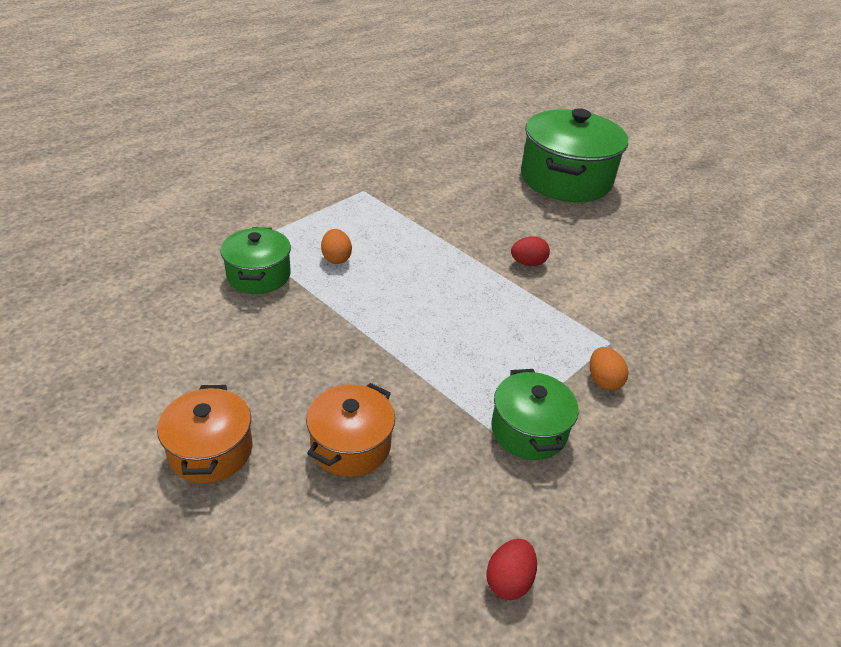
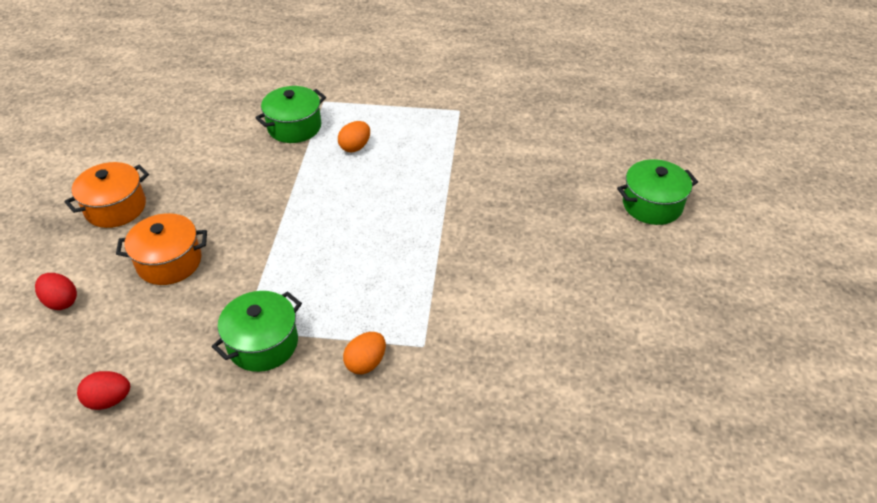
camera: 55 degrees right, 5 degrees up
red egg [511,236,550,266] -> red egg moved to [35,273,77,310]
green pot [521,108,628,202] -> green pot [617,159,698,225], size x0.54

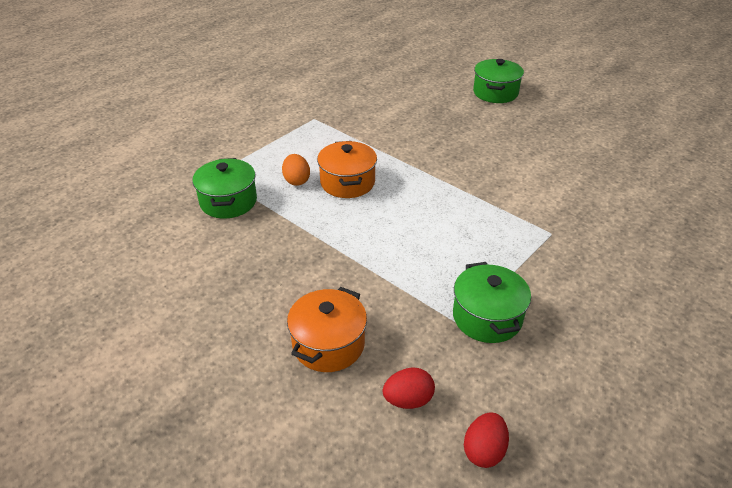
camera: 55 degrees left, 5 degrees down
red egg [35,273,77,310] -> red egg moved to [383,367,435,409]
orange pot [65,162,149,228] -> orange pot moved to [317,141,377,198]
orange egg [343,332,386,374] -> none

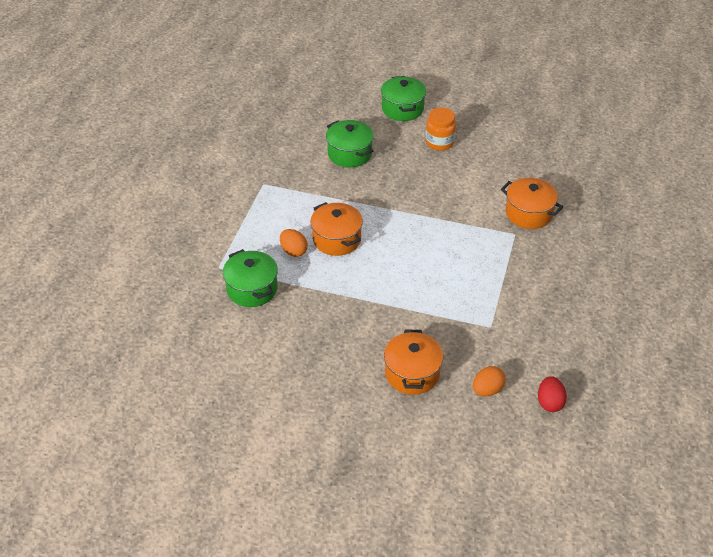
camera: 25 degrees left, 5 degrees up
red egg [383,367,435,409] -> orange egg [473,366,506,396]
green pot [453,262,531,343] -> green pot moved to [326,120,374,167]
none -> orange jar [425,108,456,151]
none -> orange pot [501,178,563,229]

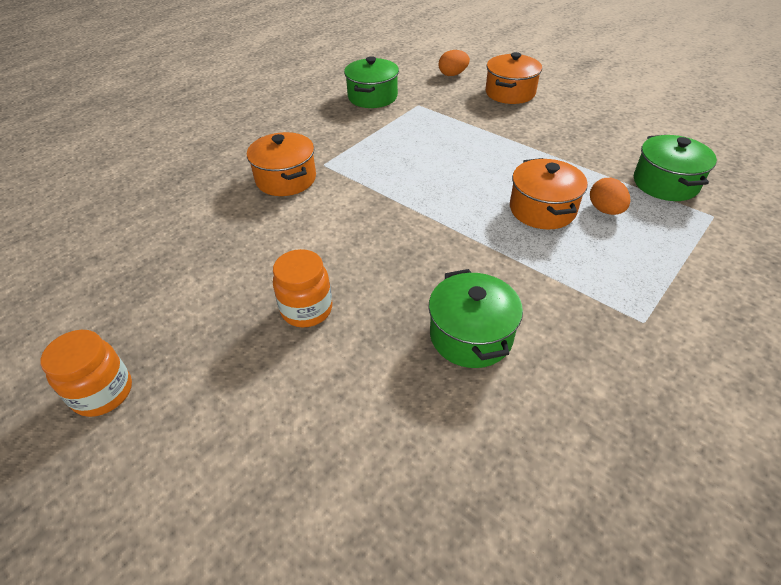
camera: 155 degrees left, 0 degrees up
green pot [381,76,426,121] -> green pot moved to [344,57,399,108]
red egg [538,376,567,412] -> none
none -> orange jar [41,330,132,417]

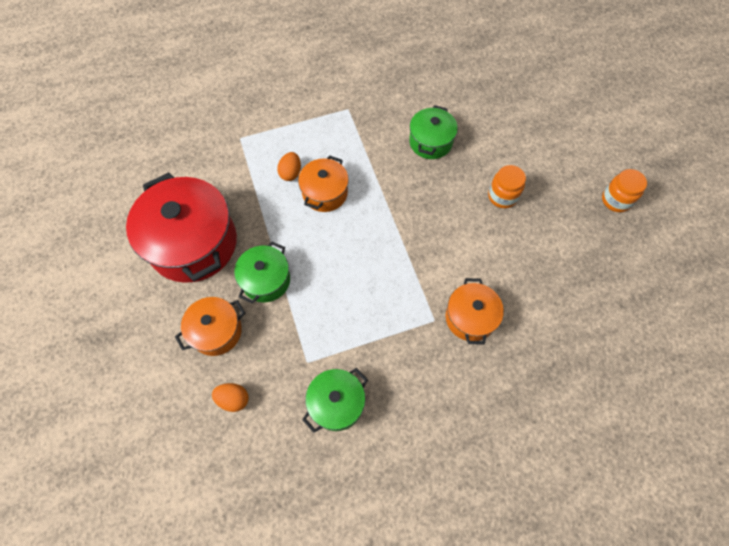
camera: 150 degrees left, 20 degrees up
green pot [634,135,717,201] -> green pot moved to [234,241,290,304]
none -> red pot [126,172,237,283]

